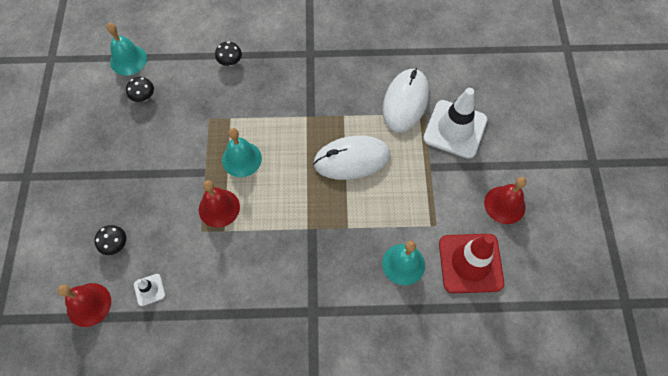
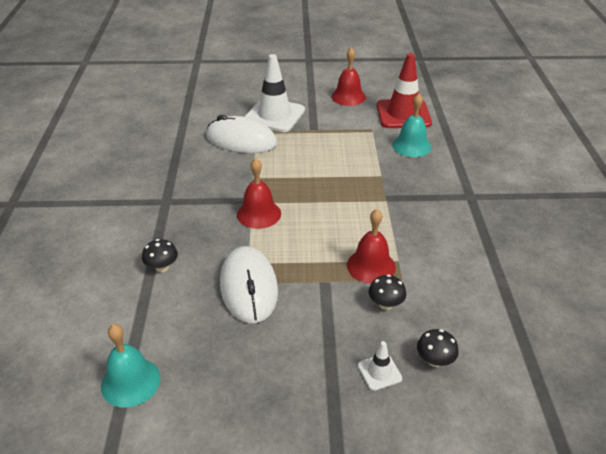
camera: 90 degrees left, 25 degrees down
red bell [57,283,111,327] -> red bell moved to [237,158,281,229]
black mushroom [126,77,154,102] -> black mushroom moved to [369,274,406,310]
white traffic cone [134,274,165,306] -> white traffic cone moved to [358,341,402,391]
turquoise bell [222,128,262,177] -> none
white mouse [313,135,390,180] -> white mouse moved to [220,246,278,323]

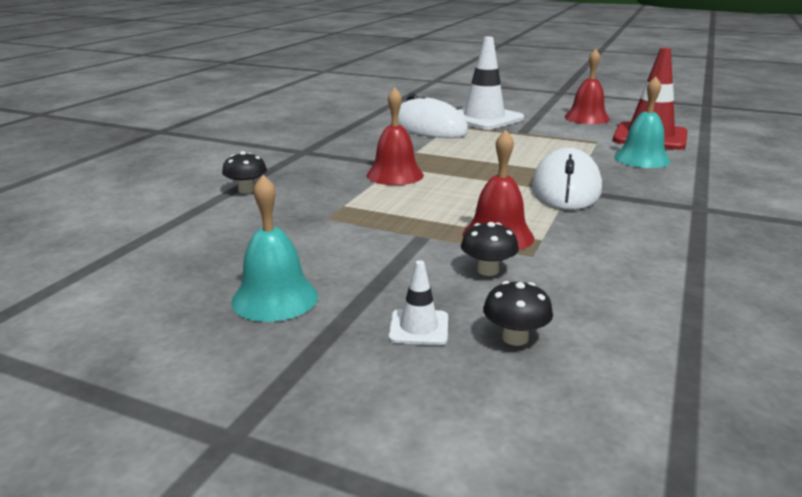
camera: 25 degrees right, 15 degrees down
turquoise bell [101,324,160,408] -> turquoise bell moved to [231,175,318,322]
white mouse [220,246,278,323] -> white mouse moved to [532,148,602,210]

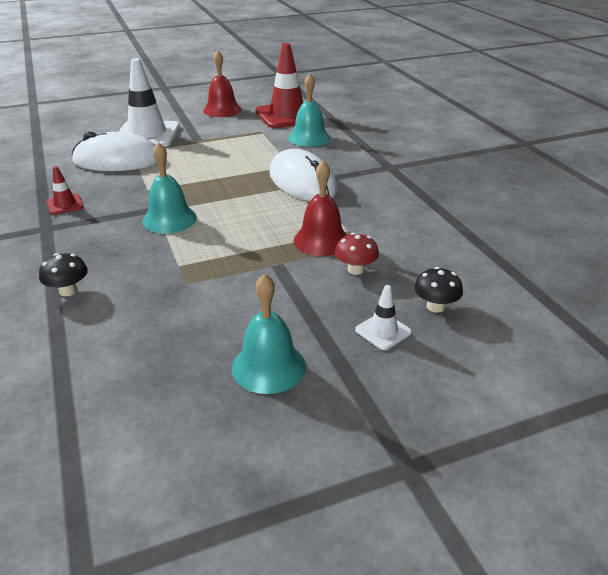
camera: 45 degrees left, 10 degrees up
red bell [367,87,424,185] -> turquoise bell [143,142,197,233]
black mushroom [461,222,519,276] -> red mushroom [335,233,379,275]
none -> red traffic cone [46,166,84,215]

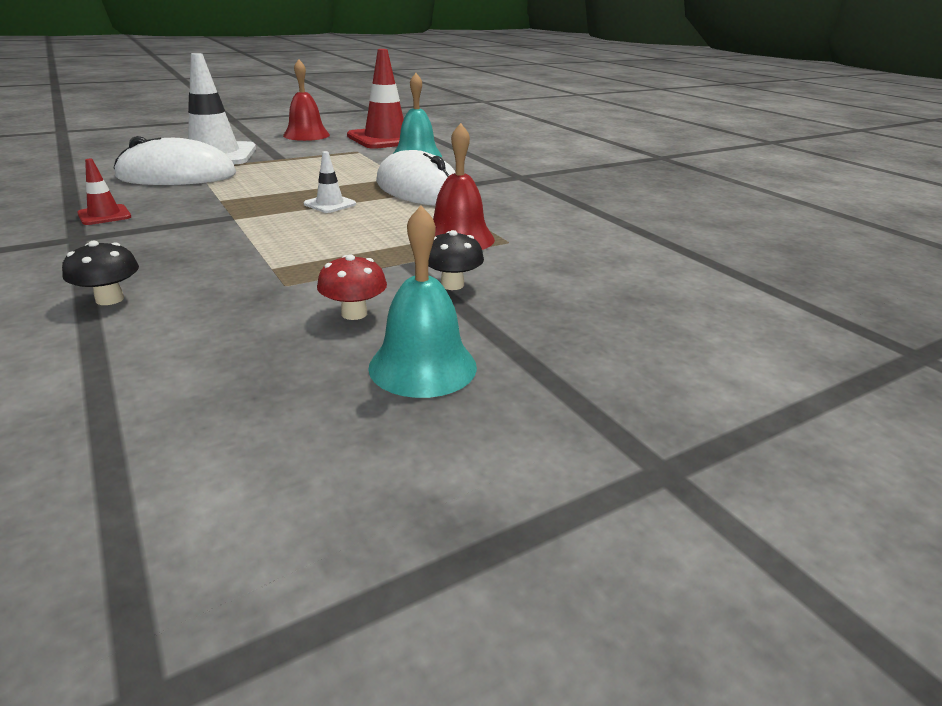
camera: 10 degrees left, 5 degrees down
turquoise bell [143,142,197,233] -> none
red mushroom [335,233,379,275] -> red mushroom moved to [317,254,387,320]
white traffic cone [355,285,412,350] -> white traffic cone moved to [304,151,356,213]
black mushroom [414,267,463,313] -> black mushroom moved to [428,230,484,290]

